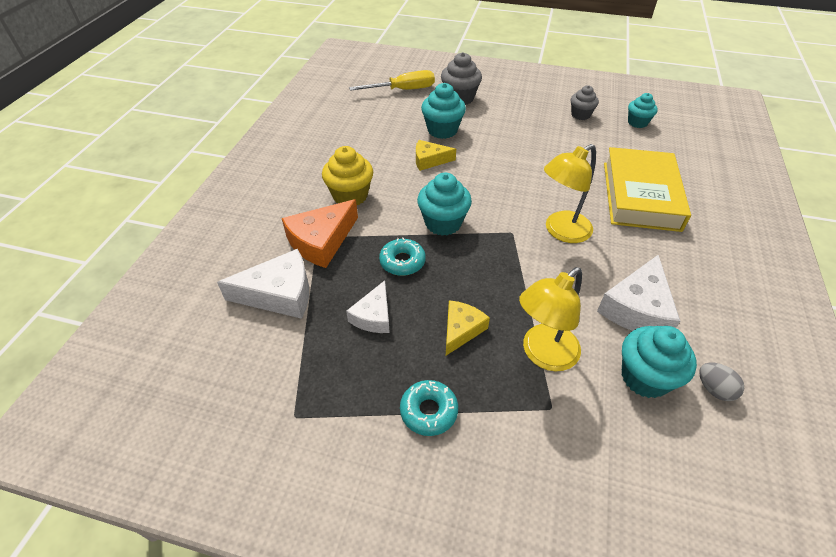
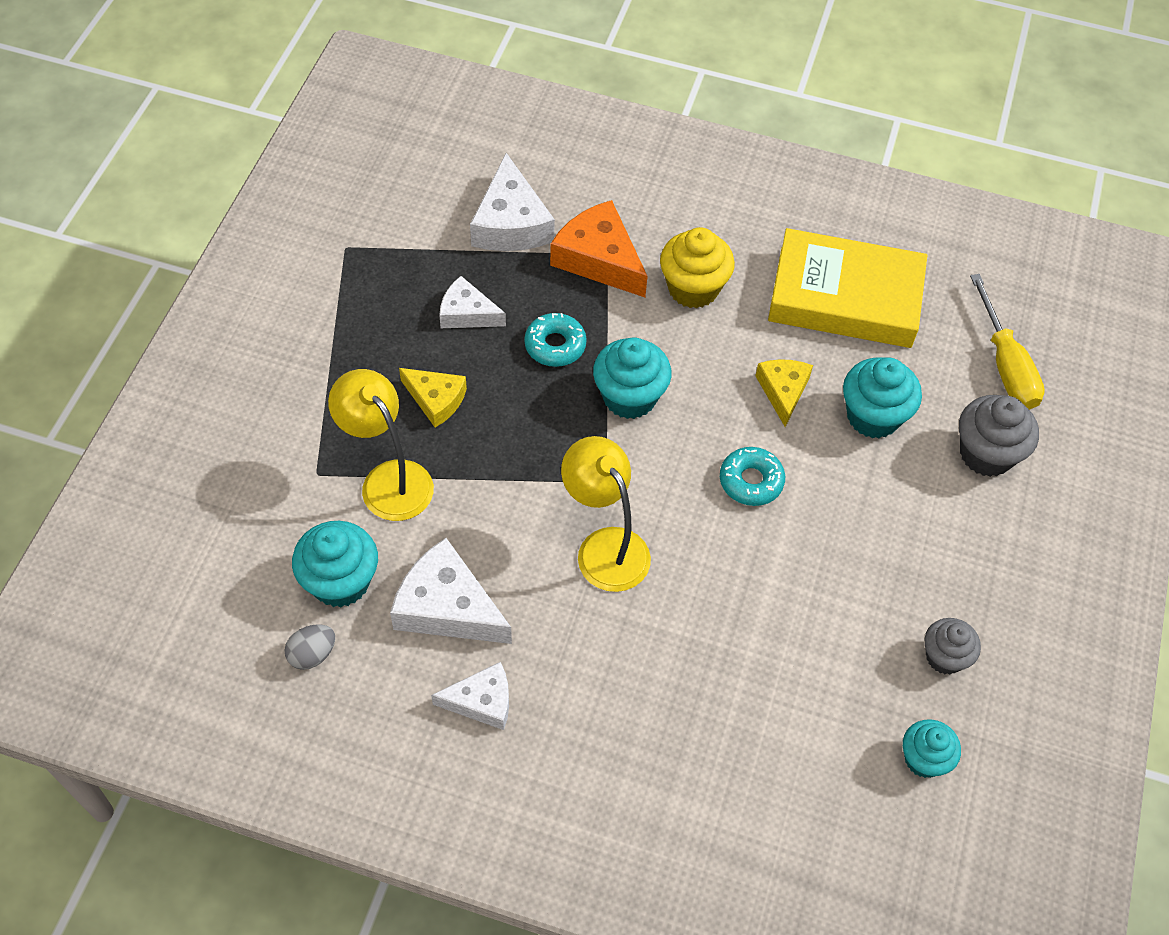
camera: 90 degrees right, 10 degrees up
turquoise donut [400,380,458,436] -> turquoise donut moved to [720,447,785,506]
yellow book [604,147,691,232] -> yellow book moved to [768,228,927,348]
none -> white cheese [431,662,509,730]

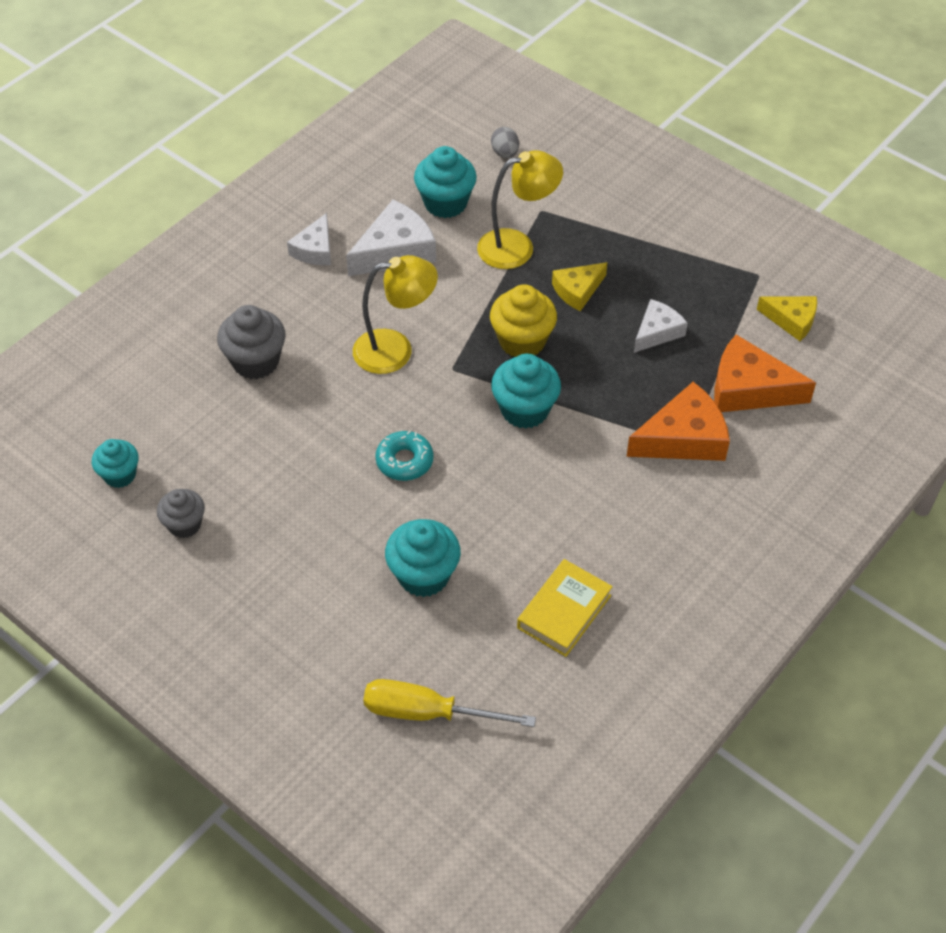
camera: 115 degrees right, 5 degrees down
grey egg [285,624,335,670] -> grey egg moved to [491,127,519,158]
white cheese [470,153,555,251] -> orange cheese [714,335,816,412]
turquoise donut [524,313,587,367] -> none
yellow cupcake [660,227,735,309] -> yellow cupcake moved to [490,284,557,357]
yellow cheese [755,359,813,427] -> yellow cheese moved to [757,296,817,341]
yellow book [768,228,927,348] -> yellow book [517,559,613,657], size x0.58
grey cupcake [959,395,1039,477] -> grey cupcake moved to [217,305,286,379]

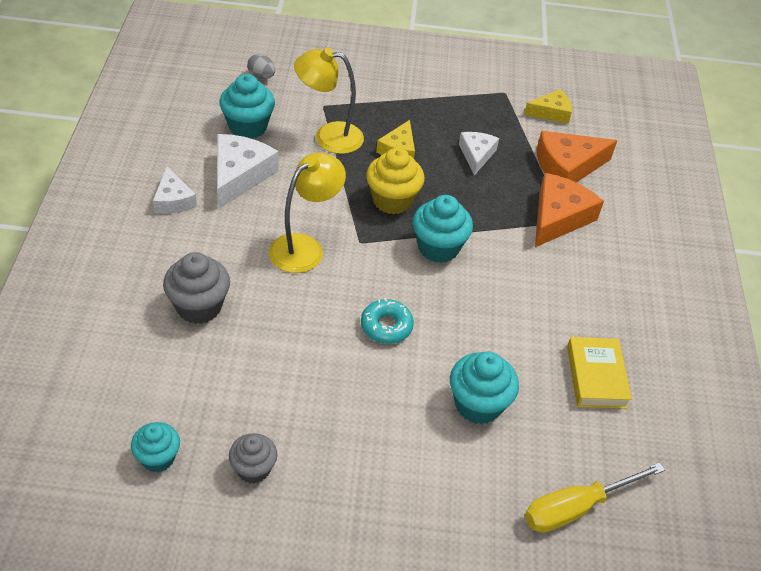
camera: 40 degrees left, 5 degrees down
yellow lamp [477,150,563,269] -> yellow lamp turned 120 degrees counterclockwise [294,48,364,154]

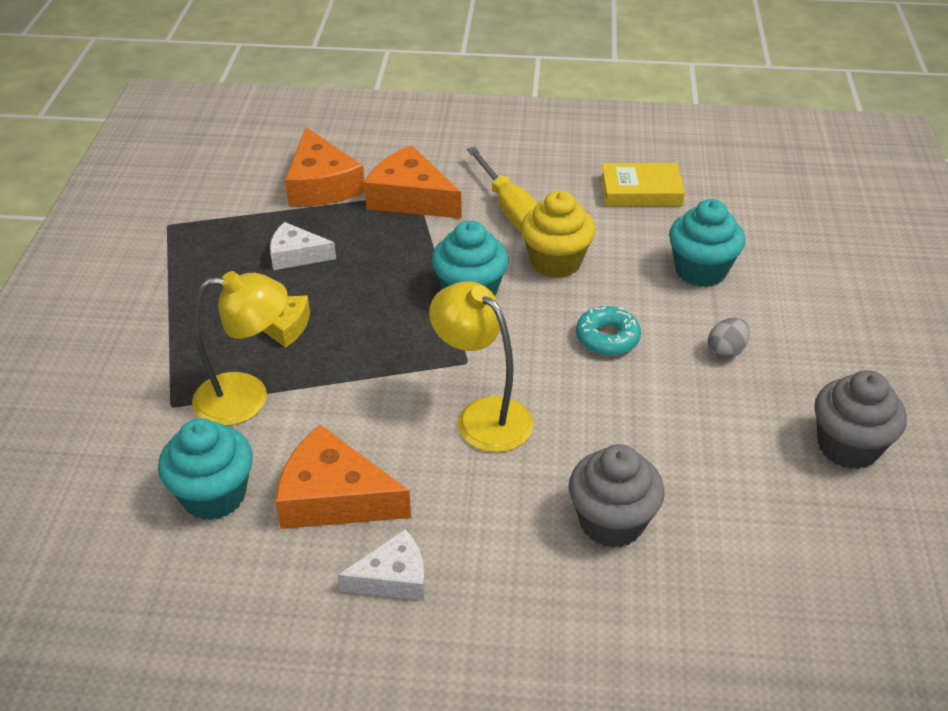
camera: 85 degrees left, 5 degrees down
turquoise cupcake [131,422,180,472] -> none
white cheese [217,134,279,209] -> orange cheese [275,424,411,529]
grey cupcake [229,433,277,483] -> grey cupcake [814,370,907,469], size x1.54
grey egg [247,54,275,79] -> grey egg moved to [708,317,749,359]
yellow lamp [294,48,364,154] -> yellow lamp turned 105 degrees counterclockwise [192,271,288,426]
yellow cupcake [366,148,425,214] -> yellow cupcake moved to [521,191,596,278]
yellow cheese [524,89,572,124] -> none
yellow screwdriver [525,462,665,533] -> yellow screwdriver moved to [467,147,538,231]

